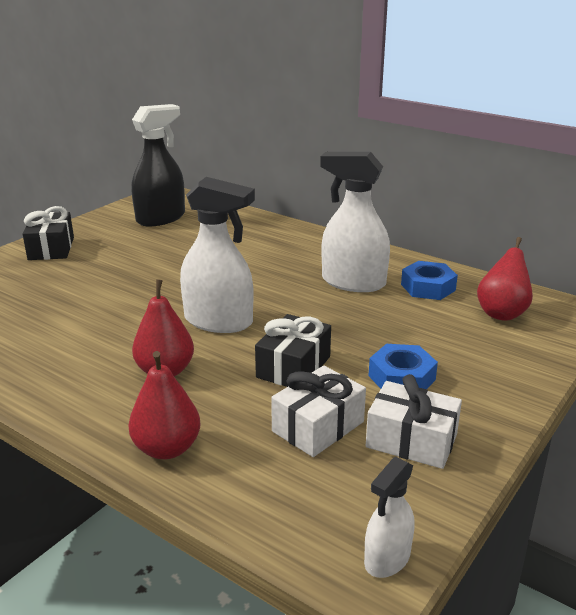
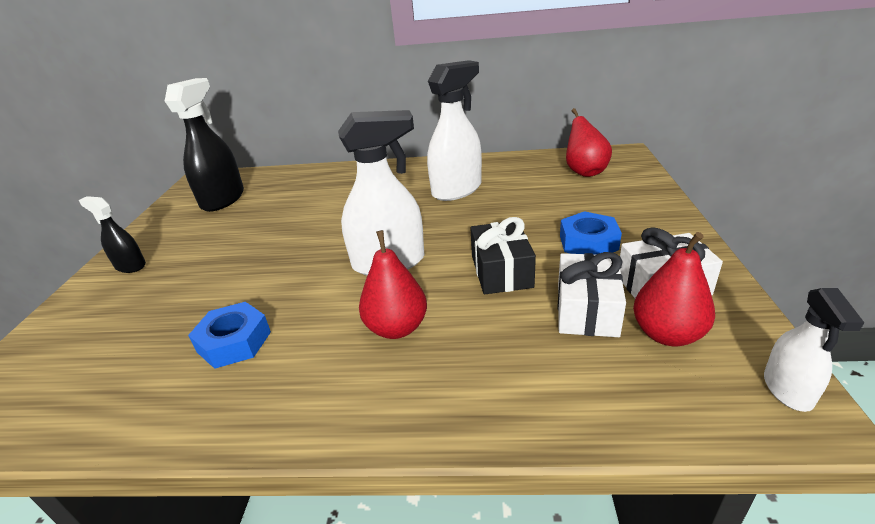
camera: 30 degrees left, 5 degrees up
black gift [22,206,74,260] -> black spray bottle [79,196,146,273]
red pear [128,351,200,459] -> red pear moved to [633,232,715,346]
white spray bottle [320,152,390,292] -> white spray bottle turned 150 degrees clockwise [427,60,482,201]
blue nut [401,261,458,300] -> blue nut moved to [188,302,271,369]

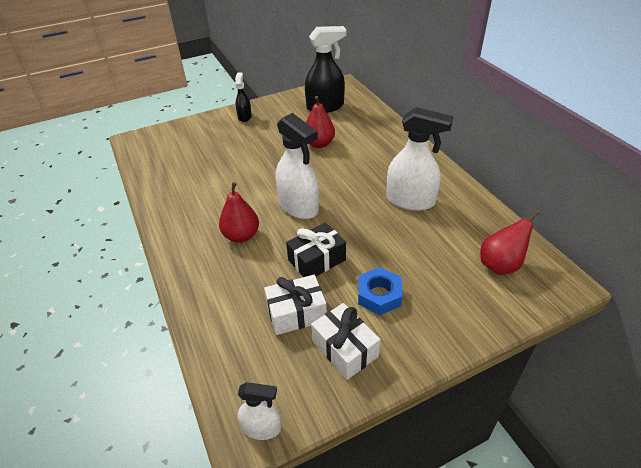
camera: 60 degrees right, 10 degrees up
blue nut [188,302,271,369] -> none
red pear [633,232,715,346] -> red pear moved to [306,96,335,148]
white spray bottle [764,288,864,412] -> white spray bottle turned 150 degrees counterclockwise [238,382,281,440]

